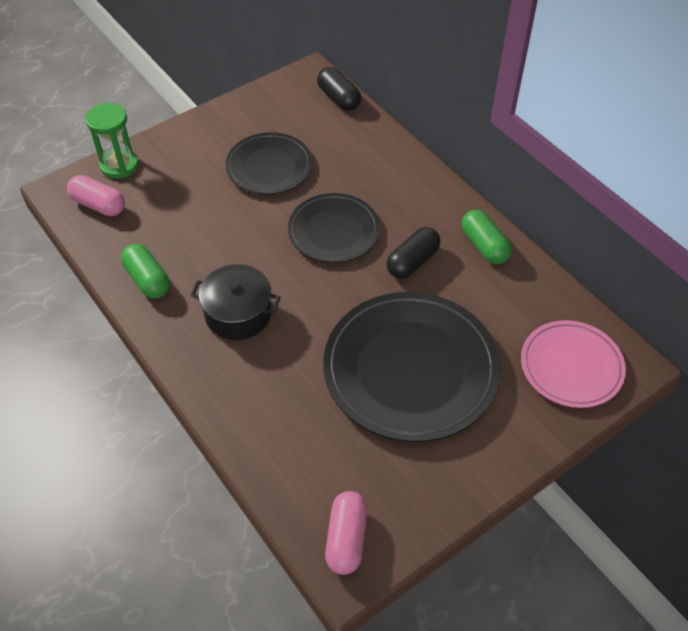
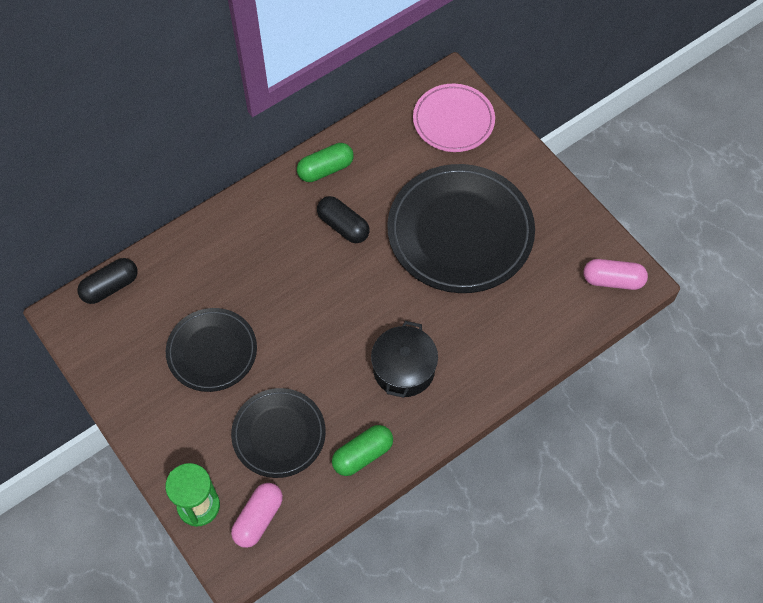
camera: 90 degrees left, 10 degrees up
black plate [288,193,380,263] -> black plate moved to [231,388,326,478]

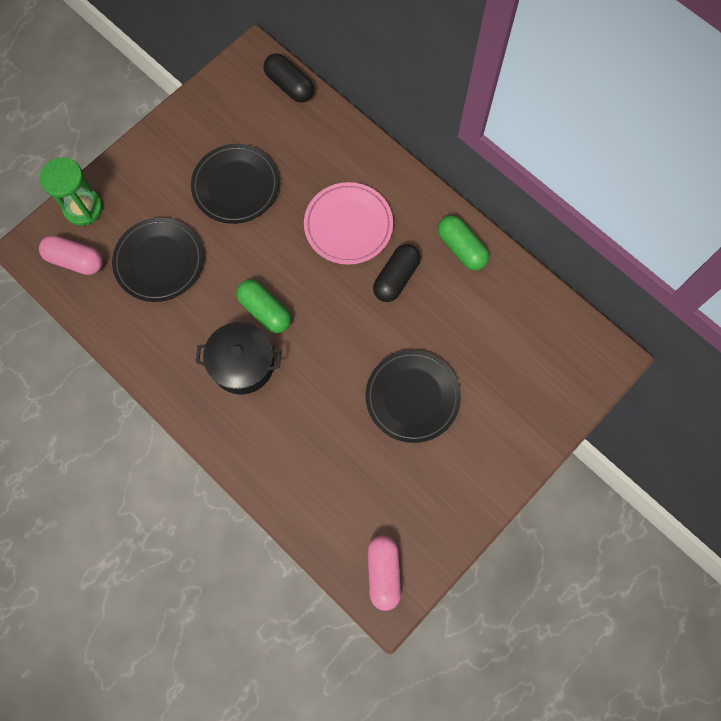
camera: 80 degrees right, 10 degrees up
green capsule [332,425,393,476] -> green capsule moved to [236,279,291,333]
black plate [387,164,535,293] -> black plate [366,350,461,443], size x0.59
pink plate [413,84,495,152] -> pink plate moved to [304,182,393,265]

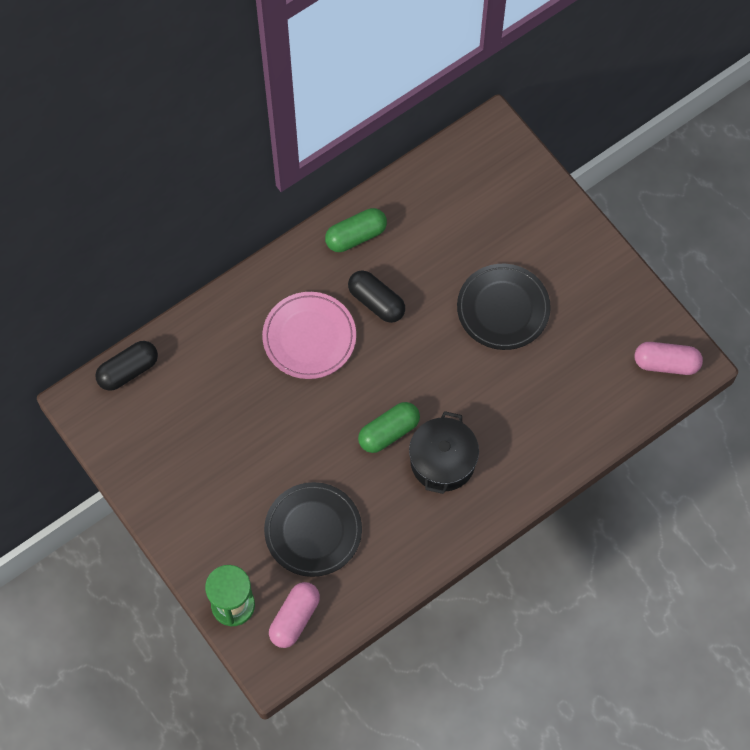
camera: 80 degrees left, 5 degrees down
black plate [191,144,279,224] -> none

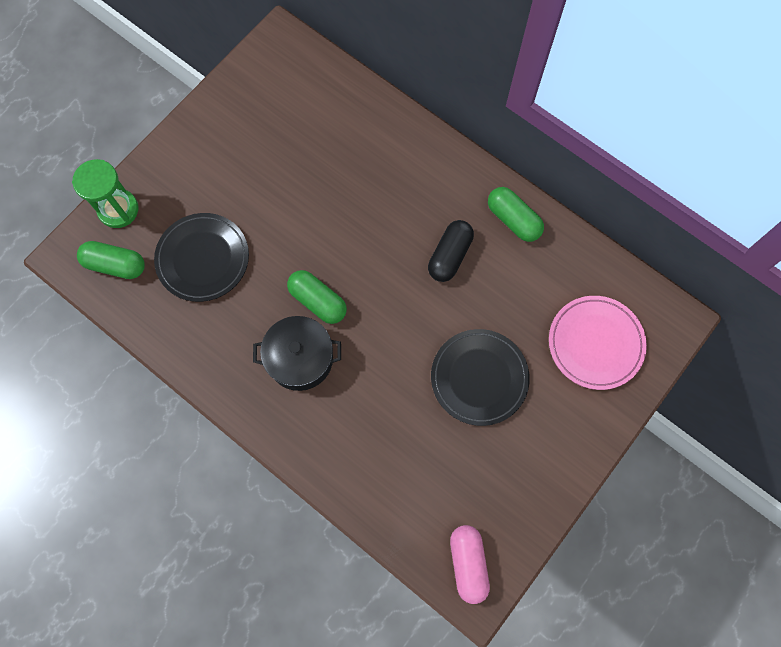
camera: 75 degrees right, 5 degrees up
black capsule [95,341,158,391] -> none
pink plate [262,292,356,379] -> pink plate moved to [549,296,647,390]
pink capsule [269,582,320,648] -> green capsule [77,241,145,279]

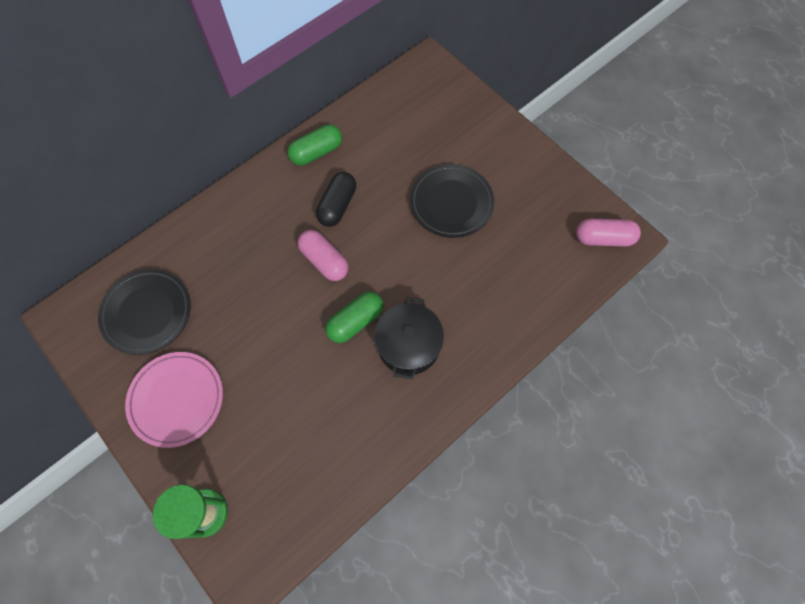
camera: 80 degrees left, 5 degrees down
green capsule [77,241,145,279] -> none
black plate [154,213,249,302] -> black plate moved to [98,269,191,355]
black capsule [428,220,474,282] -> black capsule turned 75 degrees clockwise [316,172,356,227]
pink plate [549,296,647,390] -> pink plate moved to [125,352,223,448]
none -> pink capsule [298,230,349,281]

